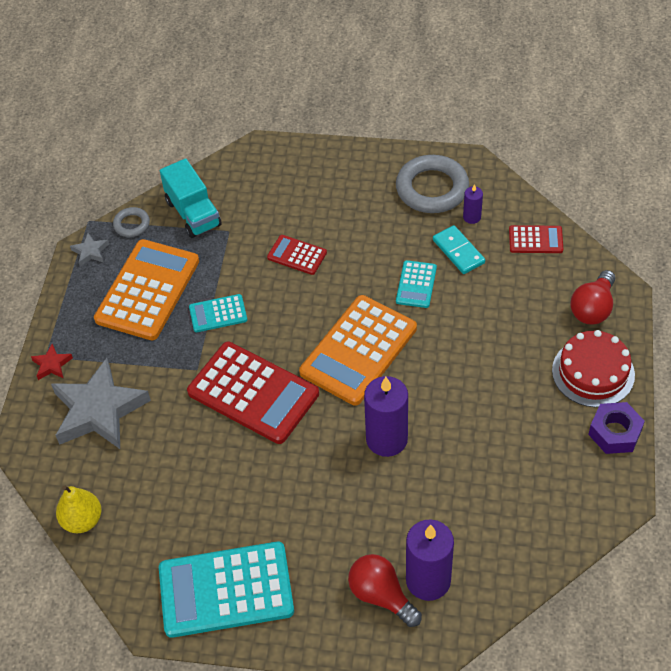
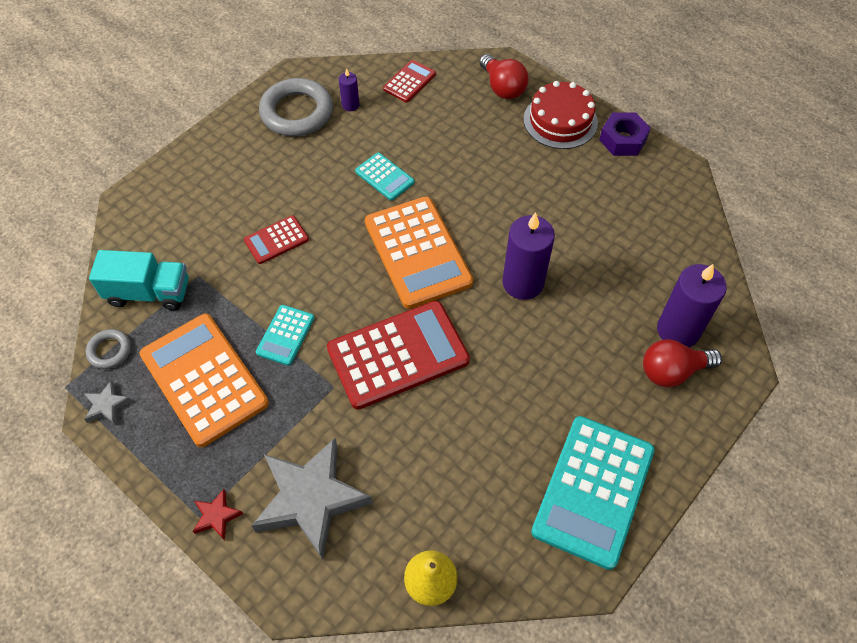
camera: 60 degrees left, 5 degrees up
turquoise domino [433,225,485,274] -> none

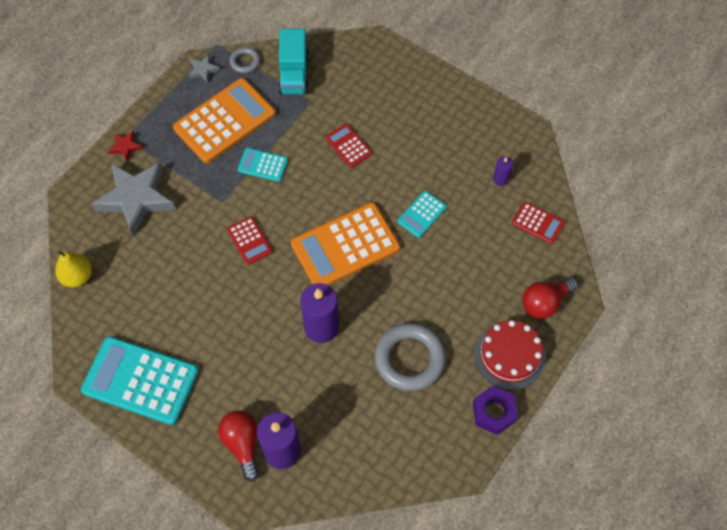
camera: 85 degrees right, 5 degrees up
grey ring [259,78,333,136] -> grey ring moved to [374,323,446,391]
red calculator [327,301,470,410] -> red calculator [227,216,272,265], size x0.49

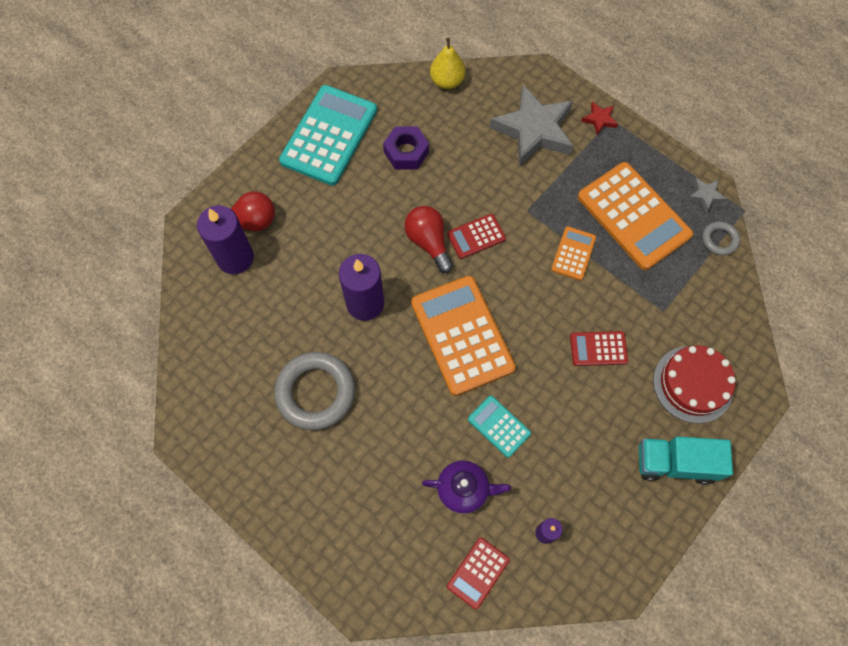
camera: 95 degrees right, 5 degrees up
turquoise calculator [238,148,288,182] -> orange calculator [551,226,596,281]
turquoise truck [278,29,309,95] -> turquoise truck moved to [639,436,733,485]
red calculator [325,124,372,168] -> red calculator turned 150 degrees counterclockwise [570,331,628,366]
purple nut [473,386,518,435] -> purple nut moved to [383,126,429,169]
red cake [474,320,546,390] -> red cake moved to [653,345,736,423]
red light bulb [522,277,578,319] -> red light bulb moved to [404,206,453,273]
none -> purple teapot [422,460,511,514]

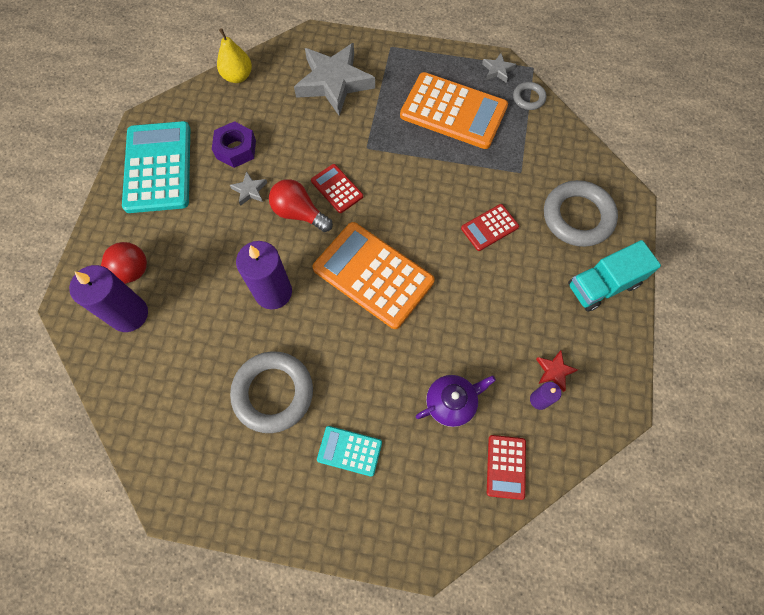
camera: 30 degrees left, 0 degrees up
red calculator [447,214,506,259] -> red calculator turned 105 degrees clockwise [311,164,363,213]
turquoise calculator [468,396,531,458] -> turquoise calculator moved to [317,426,382,477]
orange calculator [551,226,596,281] -> none
red star [581,102,618,135] -> red star moved to [536,350,578,392]
red cake [653,345,736,423] -> grey ring [544,180,618,247]
none -> grey star [230,171,267,206]

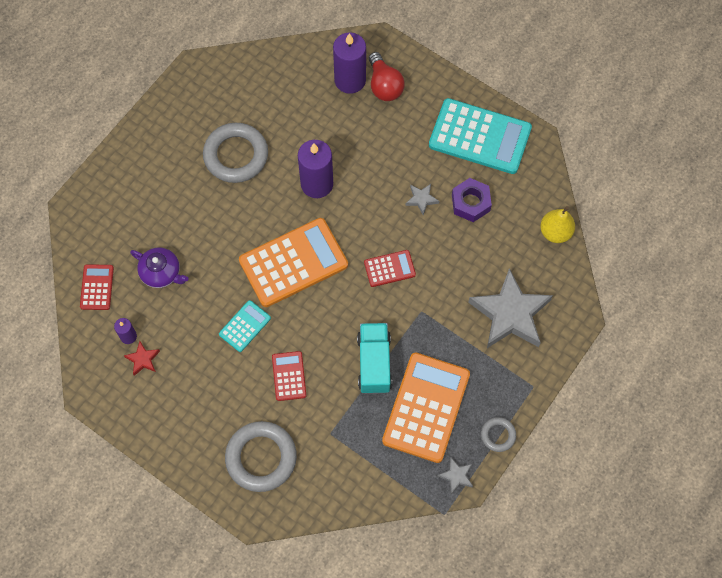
camera: 115 degrees right, 0 degrees up
red light bulb [269,179,333,232] -> none
turquoise calculator [317,426,382,477] -> turquoise calculator moved to [219,300,271,352]
orange calculator [400,72,508,149] -> orange calculator turned 150 degrees clockwise [382,353,470,463]
purple teapot [416,375,496,427] -> purple teapot turned 60 degrees counterclockwise [130,247,189,288]
red calculator [487,435,526,500] -> red calculator turned 60 degrees clockwise [80,264,114,310]
grey ring [513,82,546,110] -> grey ring moved to [481,417,516,452]
turquoise truck [568,240,661,312] -> turquoise truck moved to [357,323,392,394]

